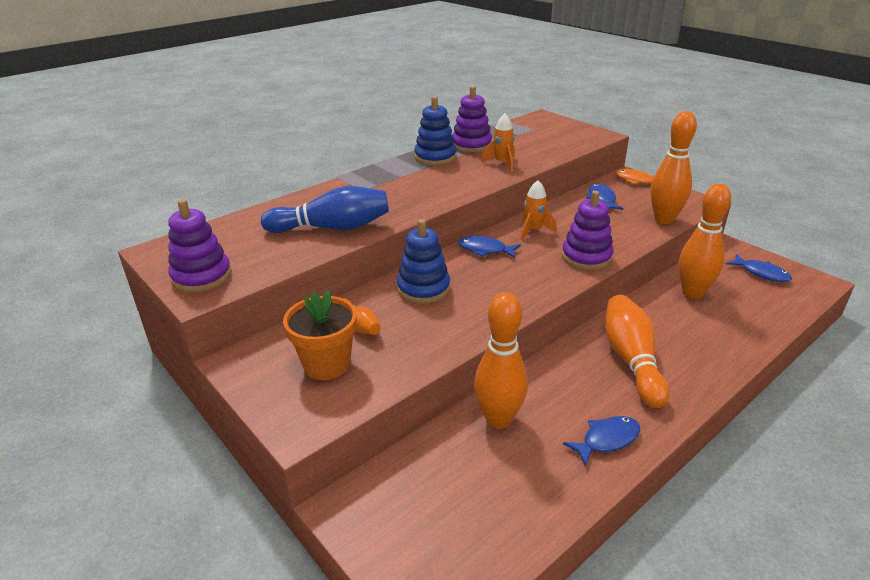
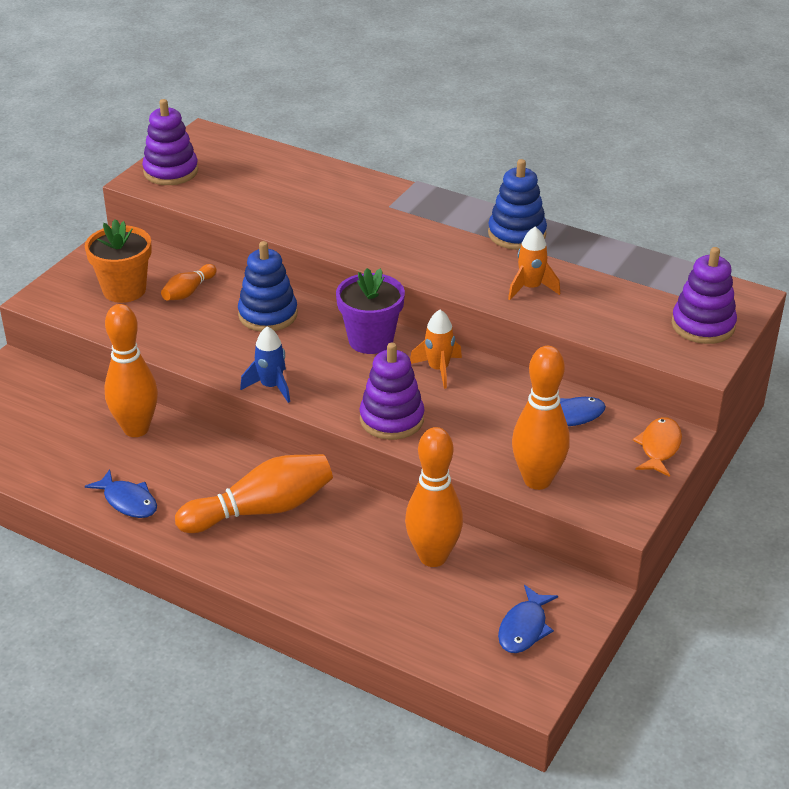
camera: 70 degrees right, 5 degrees up
blue bowling pin [261,186,389,233] -> none
purple stacking toy [453,86,492,153] -> purple stacking toy moved to [672,247,737,344]
blue fish [458,236,521,258] -> purple flower pot [336,268,405,354]
none -> blue rocket [240,326,290,403]

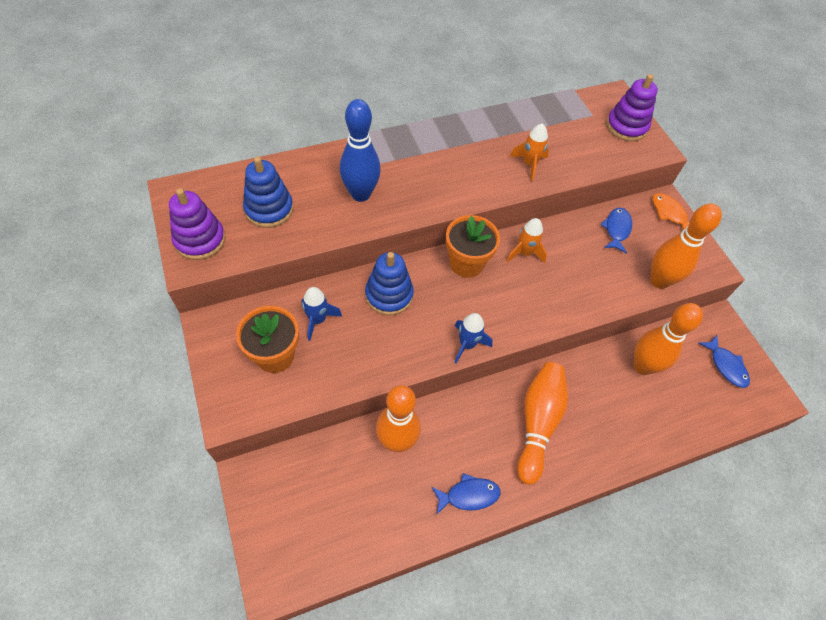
camera: 55 degrees left, 20 degrees up
orange bowling pin [161,264,217,301] -> blue rocket [301,287,342,341]
purple flower pot [336,268,405,354] -> orange flower pot [446,215,500,278]
purple stacking toy [359,343,424,440] -> none
blue stacking toy [488,159,547,250] -> blue stacking toy moved to [243,157,293,228]
none -> blue bowling pin [340,99,381,202]

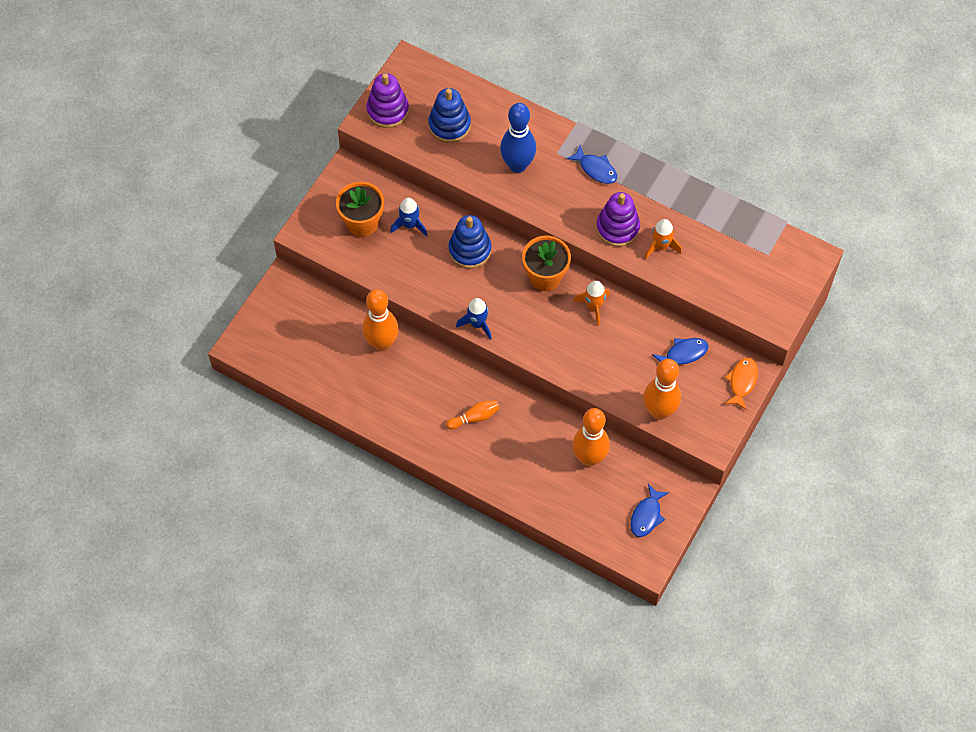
camera: 55 degrees right, 5 degrees up
blue fish [432,473,501,515] -> blue fish moved to [566,145,617,184]
orange bowling pin [517,362,568,485] -> orange bowling pin [446,400,500,430], size x0.52
purple stacking toy [606,74,658,141] -> purple stacking toy moved to [596,192,640,247]

